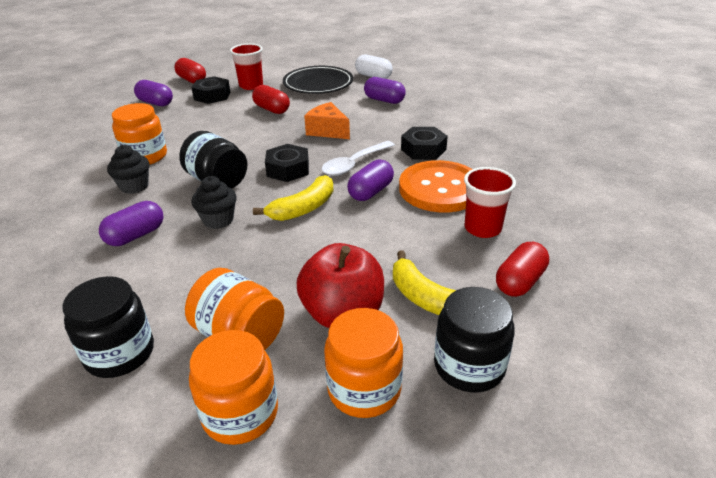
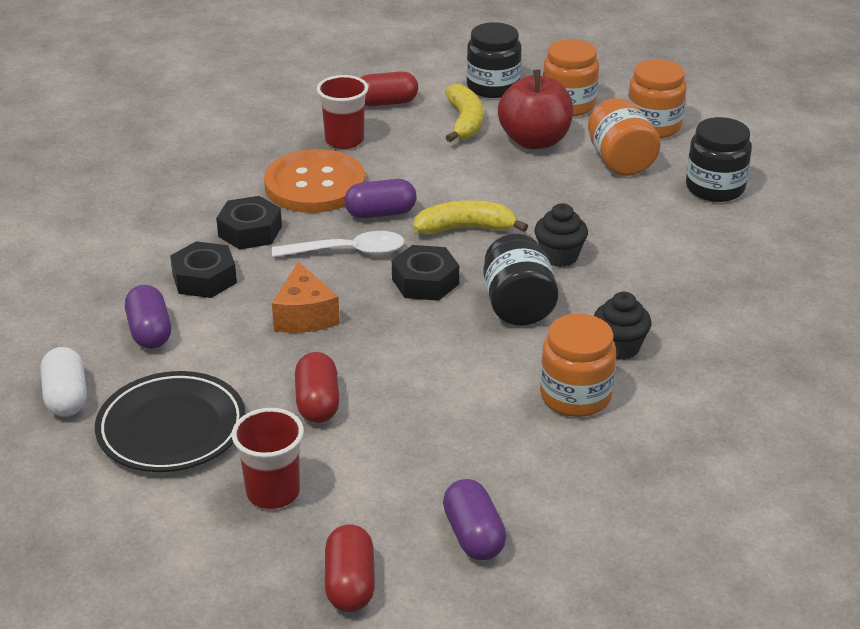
camera: 140 degrees left, 0 degrees up
purple capsule [99,201,163,246] -> none
black nut [191,76,230,104] -> black nut moved to [170,241,237,298]

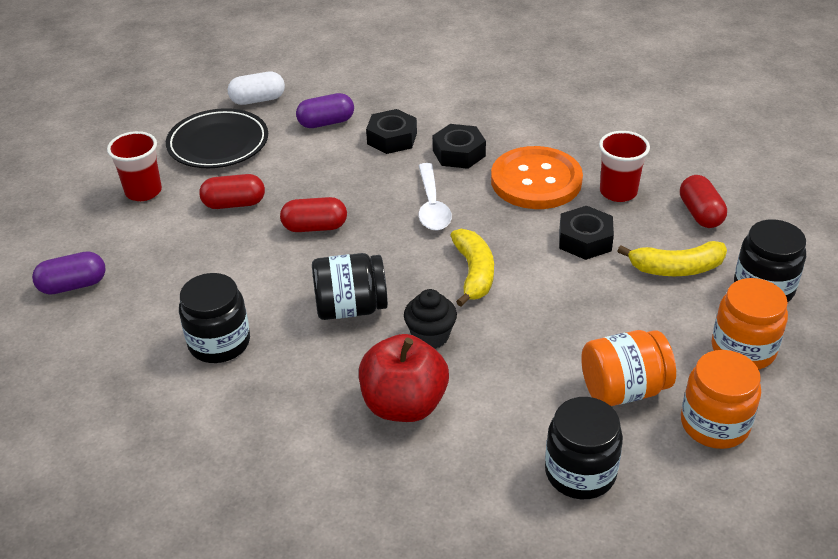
camera: 90 degrees right, 5 degrees up
orange cheese [272,261,340,333] -> none
red capsule [325,525,375,612] -> red capsule moved to [280,197,347,232]
purple capsule [345,179,417,219] -> none
black nut [392,245,459,301] -> black nut moved to [559,206,614,260]
red apple [498,69,573,149] -> red apple moved to [359,334,449,422]
orange jar [540,314,616,417] -> black jar [179,273,250,363]
black cupcake [594,292,652,360] -> none

